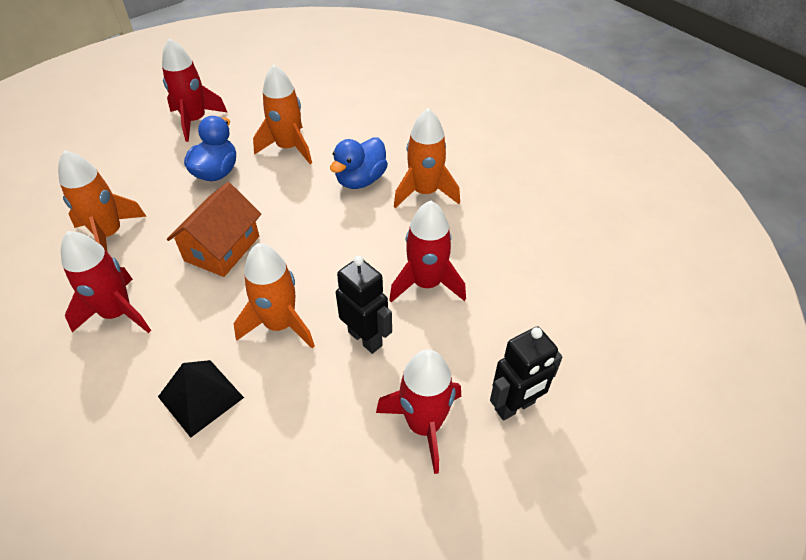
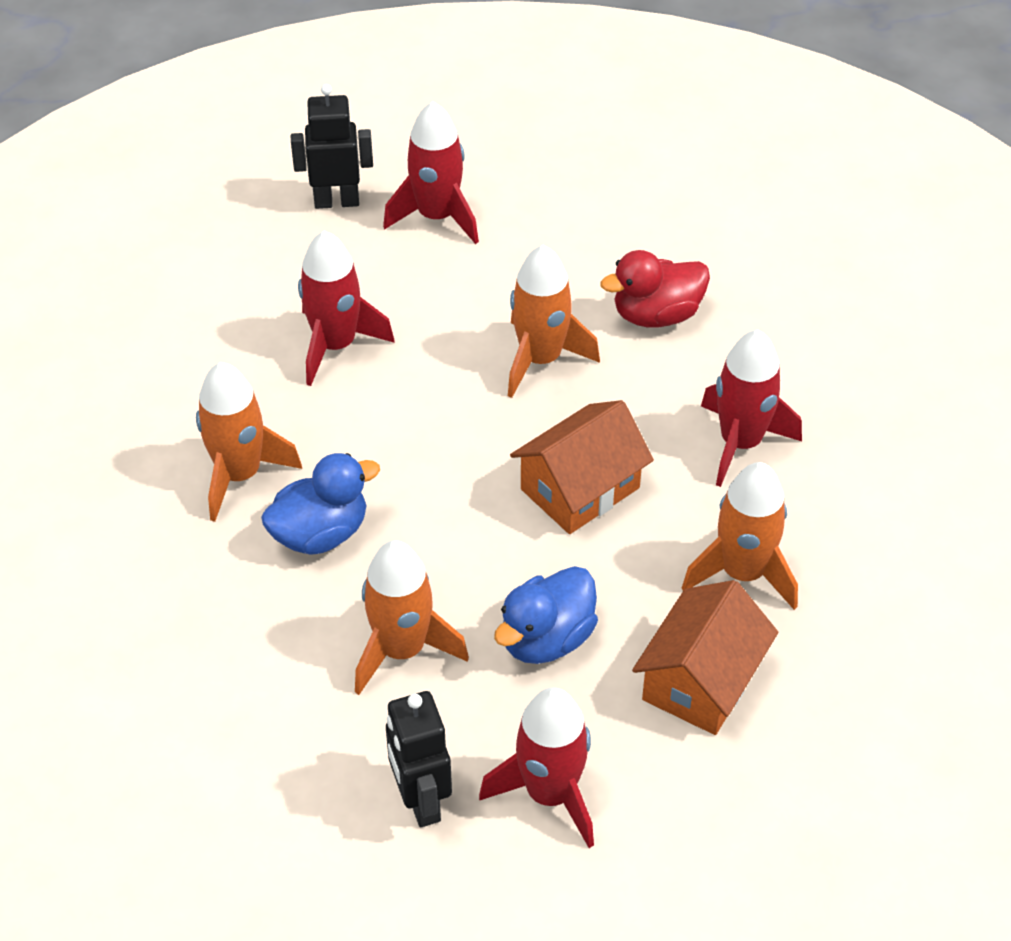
camera: 155 degrees left, 0 degrees up
black pyramid [158,360,244,438] -> red duck [600,250,710,327]
black robot [336,256,392,354] -> black robot moved to [386,691,452,827]
none -> orange house [632,580,778,735]

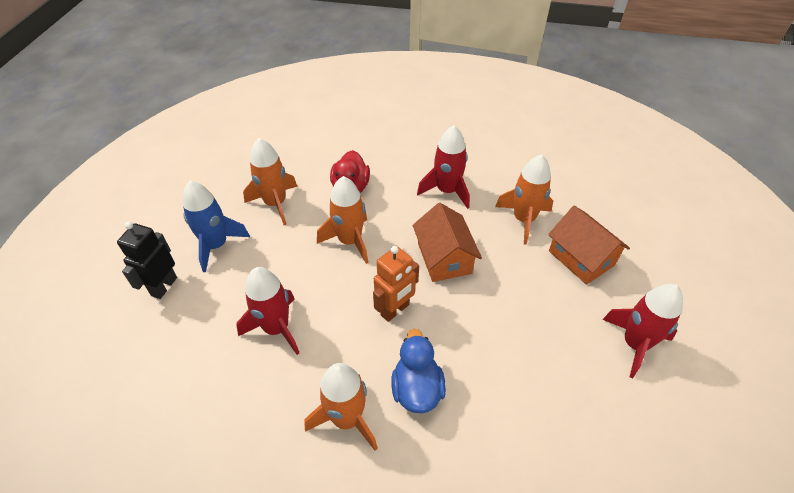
camera: 65 degrees left, 0 degrees up
orange rocket [355,540,469,695] -> orange rocket moved to [243,138,297,225]
red rocket [383,101,479,244] -> blue rocket [182,181,250,272]
black robot [386,691,452,827] -> none
blue duck [494,566,598,664] -> none
none -> orange robot [373,246,419,322]

